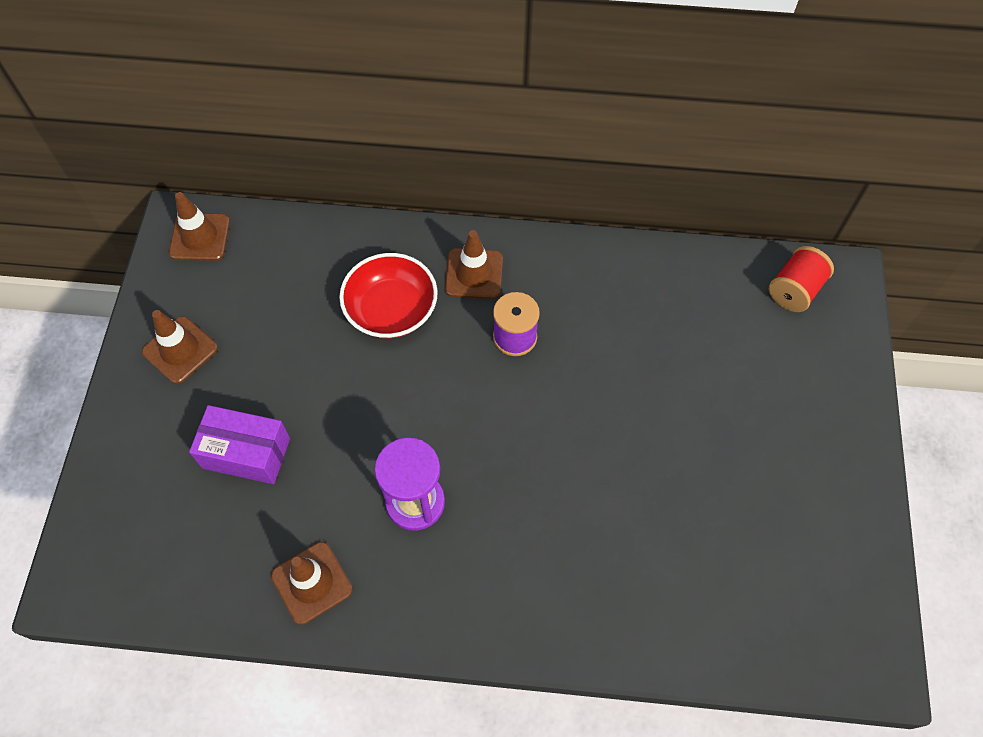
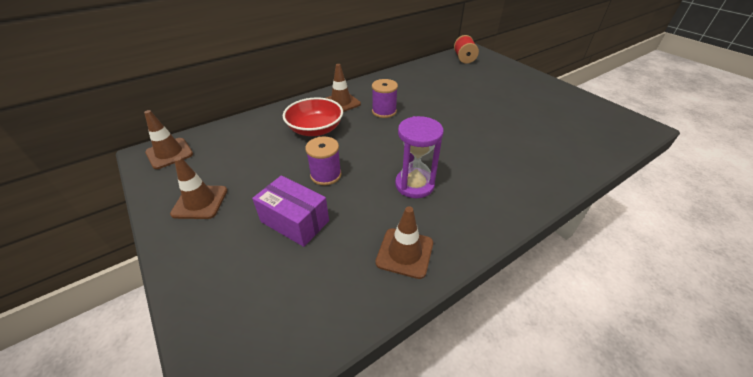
camera: 40 degrees left, 20 degrees down
purple box [189,405,290,484] -> purple box turned 60 degrees clockwise [252,175,329,247]
none -> purple spool [305,137,342,185]

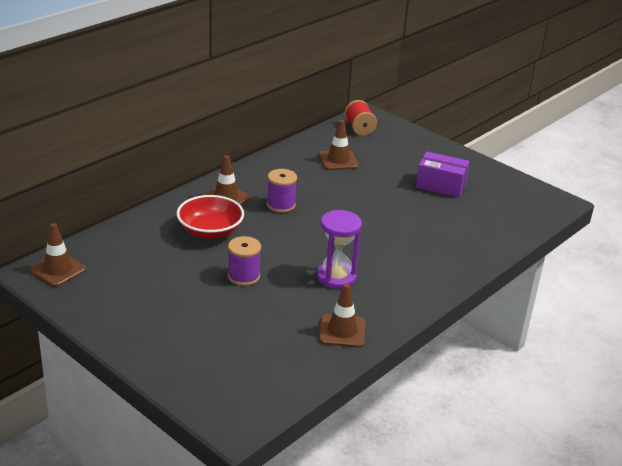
camera: 15 degrees left, 10 degrees down
brown traffic cone [170,157,227,219] -> brown traffic cone moved to [319,120,359,170]
purple box [252,175,329,247] -> purple box moved to [416,151,470,198]

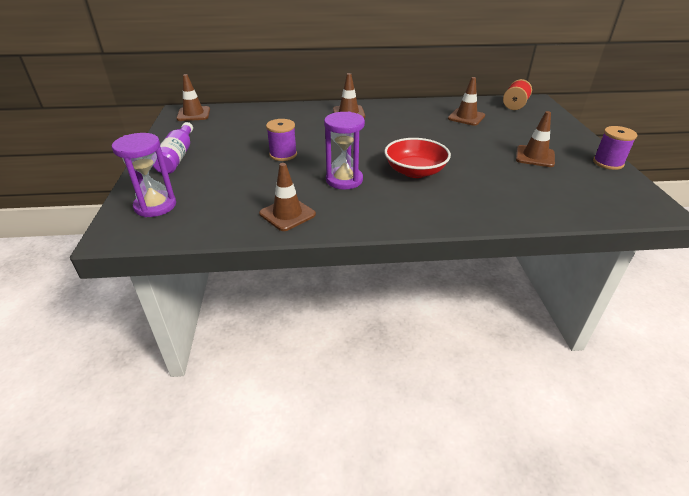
camera: 45 degrees right, 5 degrees up
red bowl [177,195,244,239] -> red bowl moved to [384,138,451,178]
purple spool [267,169,297,213] -> purple spool moved to [593,126,637,170]
purple box [416,151,470,198] -> brown traffic cone [516,111,555,167]
none -> purple hourglass [112,133,176,217]
none -> purple bottle [153,122,193,174]

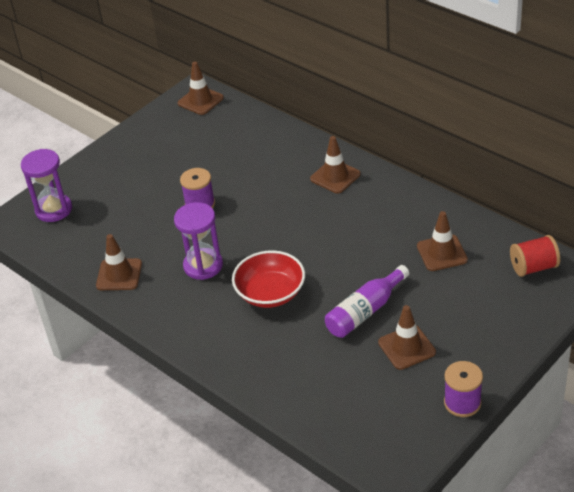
camera: 50 degrees right, 5 degrees up
purple bottle [153,122,193,174] -> purple bottle moved to [325,265,409,338]

